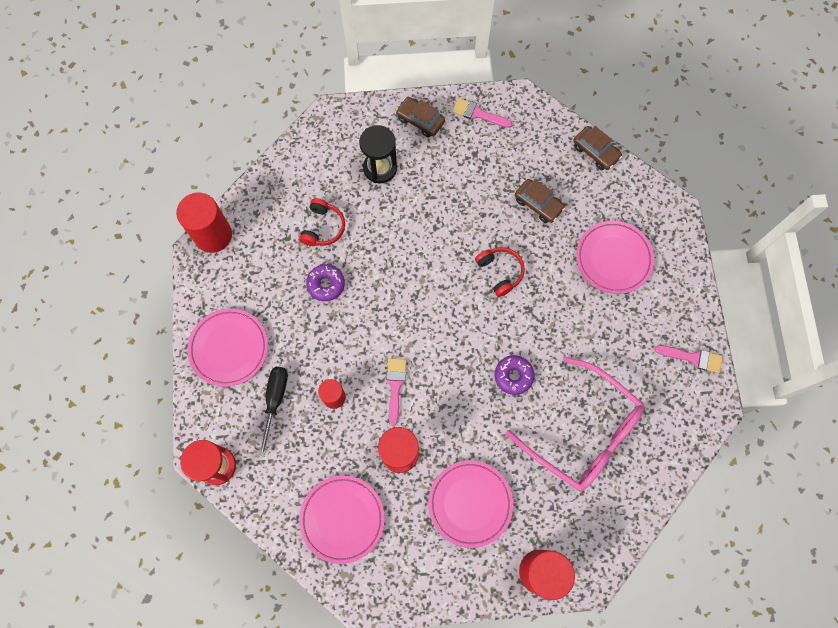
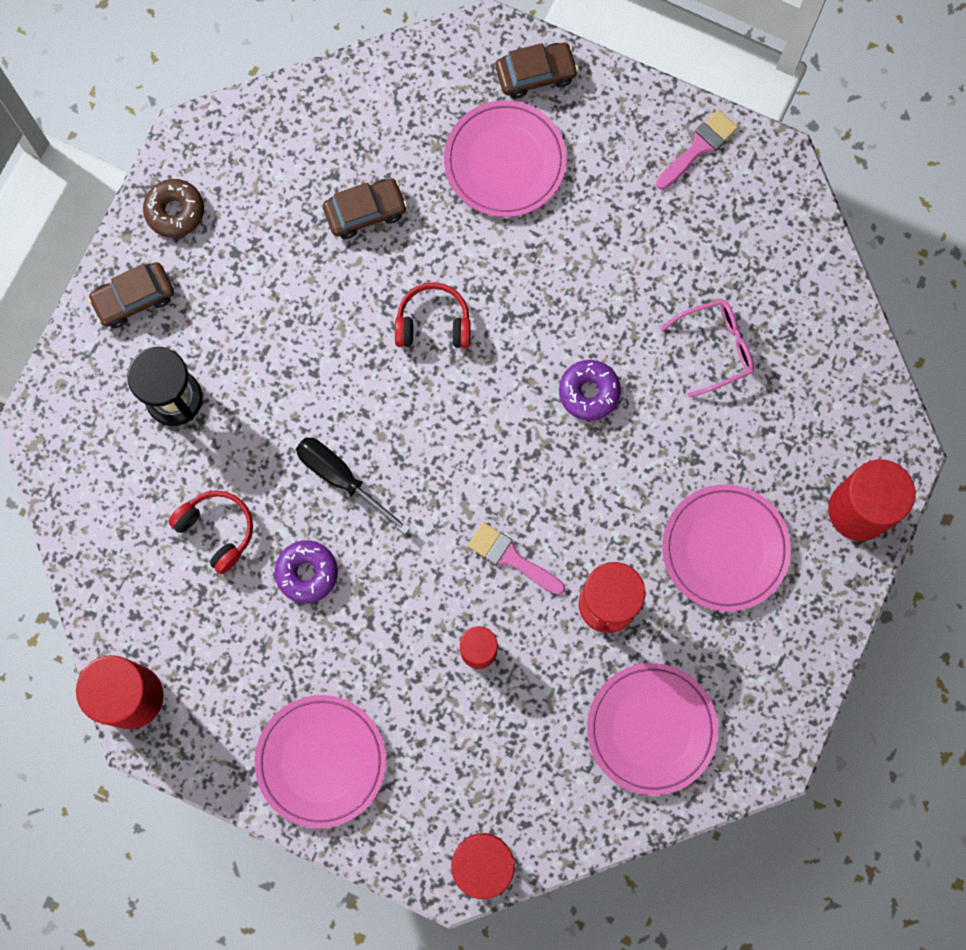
camera: 60 degrees left, 5 degrees up
black screwdriver [259,367,288,457] -> black screwdriver moved to [296,437,411,534]
pink brush [452,98,512,128] -> brown donut [143,179,204,238]
pink glasses [506,357,644,491] -> pink glasses [660,299,754,398], size x0.49
brown car [573,126,622,170] -> brown car moved to [495,43,579,99]

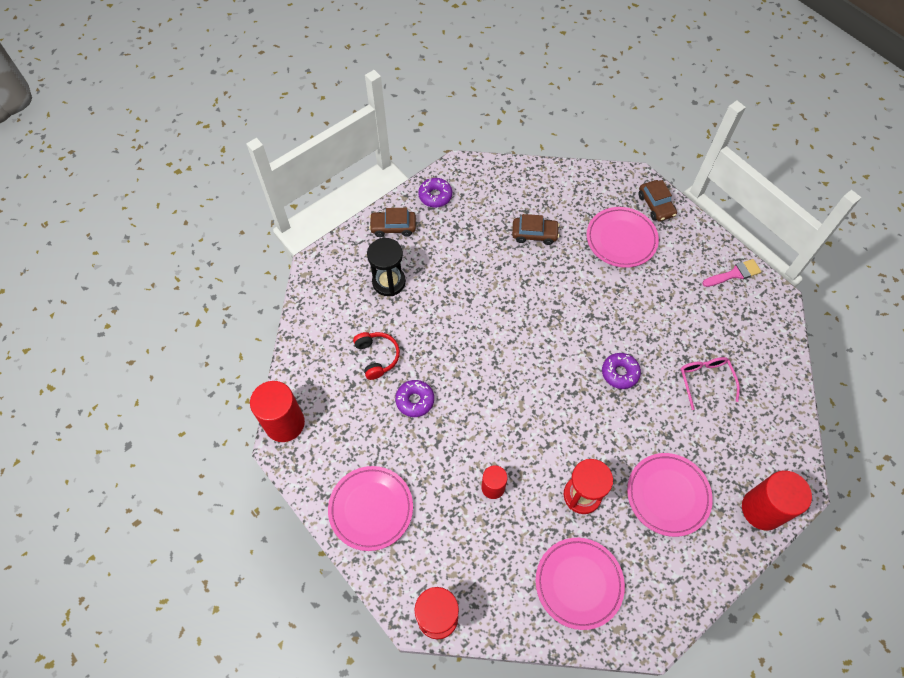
camera: 25 degrees right, 15 degrees down
brown donut [143,179,204,238] -> purple donut [418,178,452,207]
black screwdriver [296,437,411,534] -> none
red headphones [395,282,471,348] -> none
pink brush [468,522,565,595] -> none
brown car [495,43,579,99] -> brown car turned 60 degrees clockwise [639,180,677,221]
pink glasses [660,299,754,398] -> pink glasses turned 105 degrees counterclockwise [680,357,740,410]

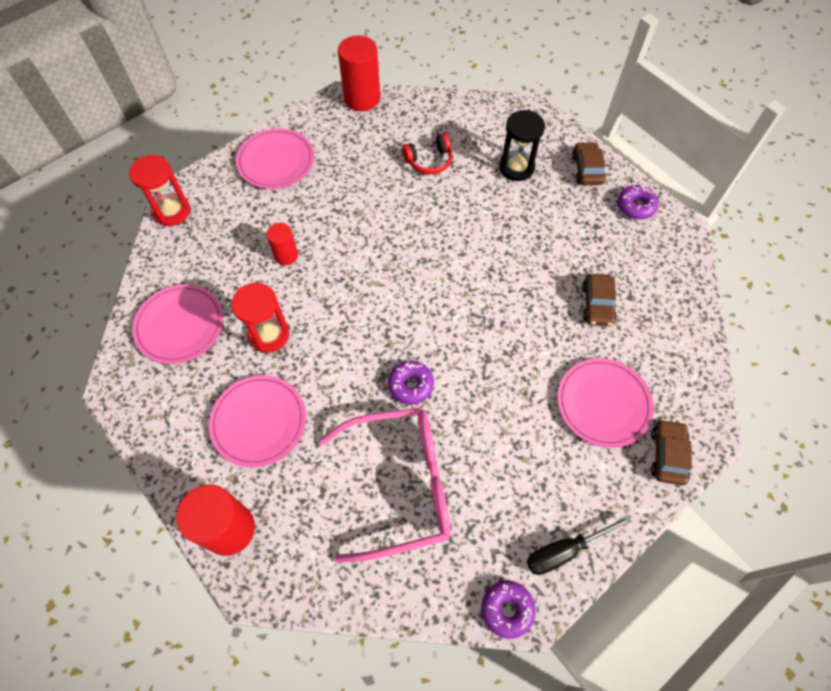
camera: 90 degrees right, 0 degrees up
purple donut [395,380,434,417] -> purple donut moved to [481,580,536,639]
brown car [639,180,677,221] -> brown car turned 120 degrees clockwise [651,419,692,485]
pink glasses [680,357,740,410] -> pink glasses [319,408,451,563], size x2.02
pink brush [702,259,761,287] -> black screwdriver [527,515,632,575]

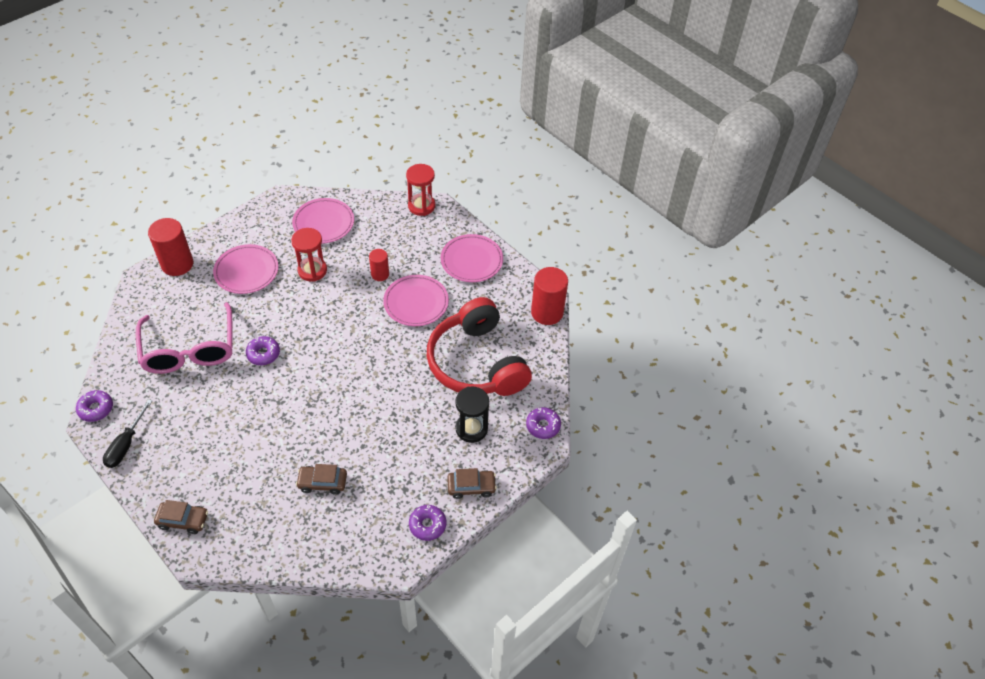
camera: 85 degrees right, 10 degrees down
red headphones [402,133,452,174] -> red headphones [427,297,532,396], size x2.46
black screwdriver [527,515,632,575] -> black screwdriver turned 135 degrees counterclockwise [103,399,152,468]
pink plate [557,358,654,448] -> pink plate moved to [383,275,449,326]
none -> purple donut [526,407,561,439]

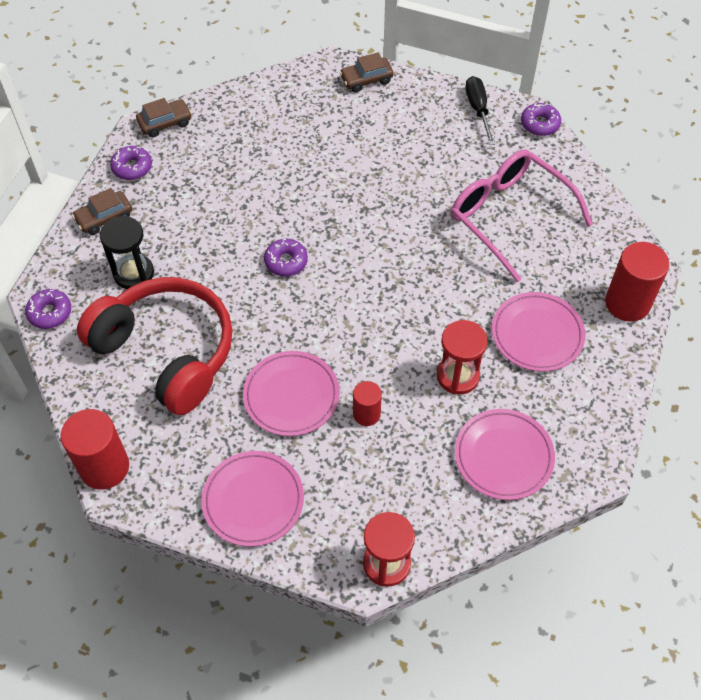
camera: 155 degrees right, 5 degrees up
purple donut [246,336,280,365] -> purple donut moved to [264,239,308,276]
brown car [296,464,347,495] -> brown car moved to [136,98,192,137]

